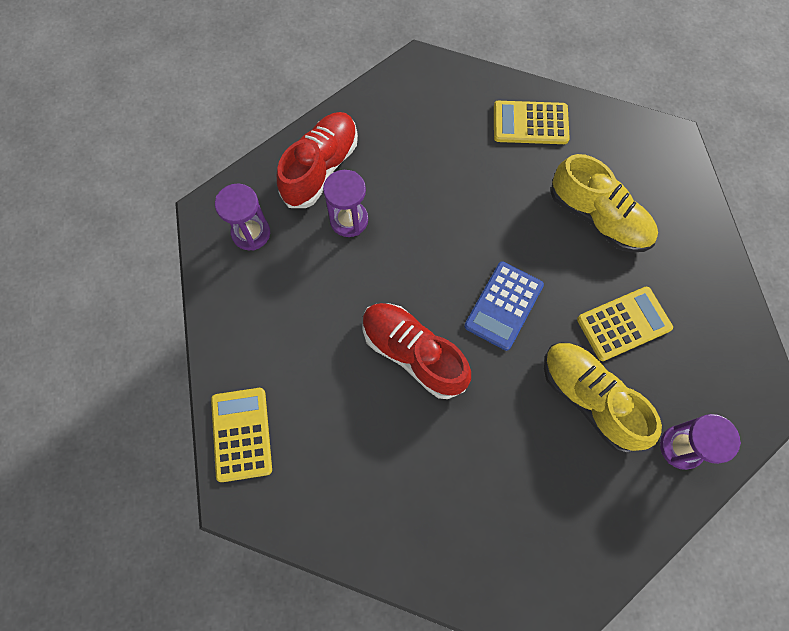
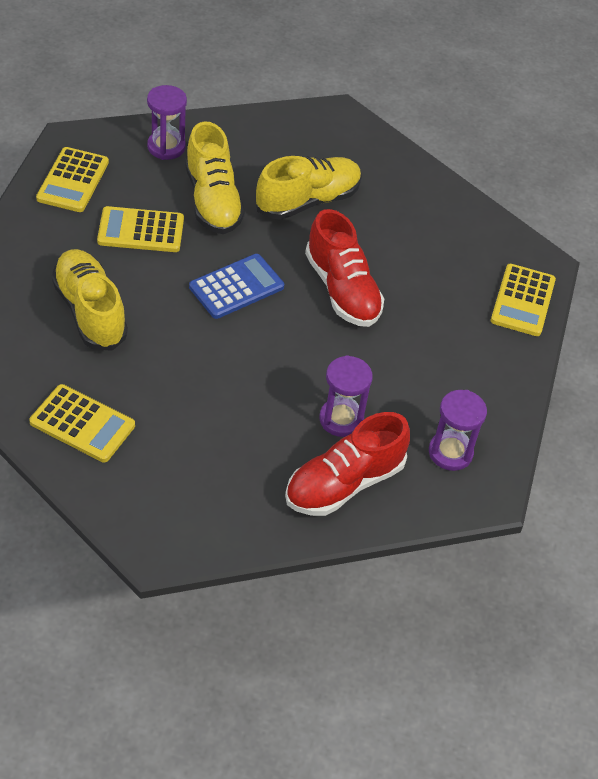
camera: 160 degrees left, 20 degrees down
none -> yellow calculator [36,147,109,212]
none -> yellow shoe [256,156,362,220]

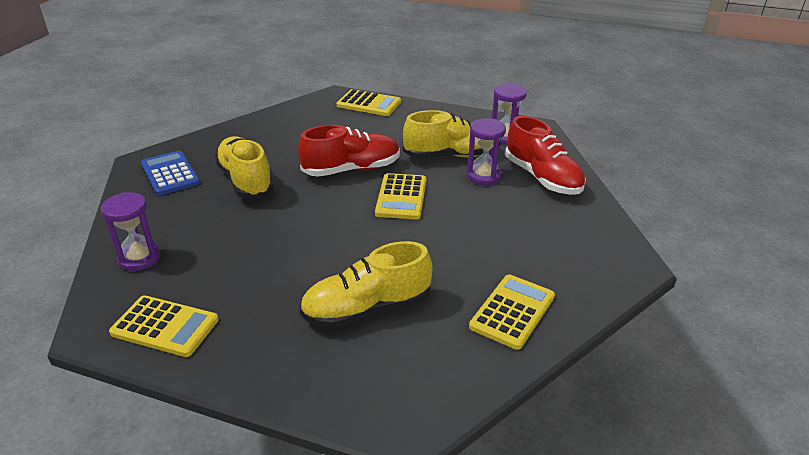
camera: 80 degrees left, 15 degrees down
yellow calculator [97,206,184,252] -> yellow calculator moved to [375,173,427,219]
yellow shoe [185,121,245,234] -> yellow shoe moved to [403,110,501,159]
blue calculator [189,254,284,319] -> blue calculator moved to [141,151,200,195]

